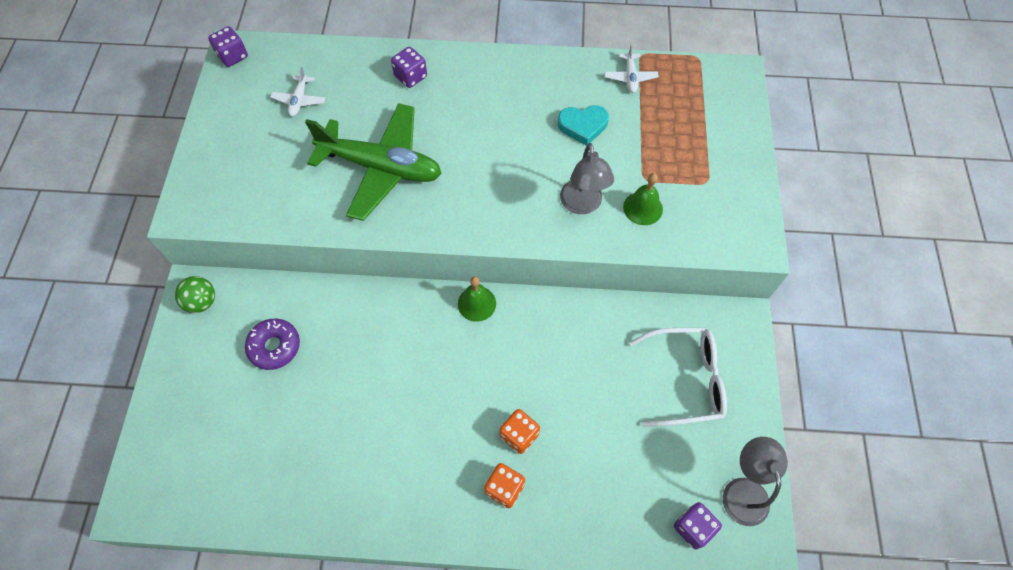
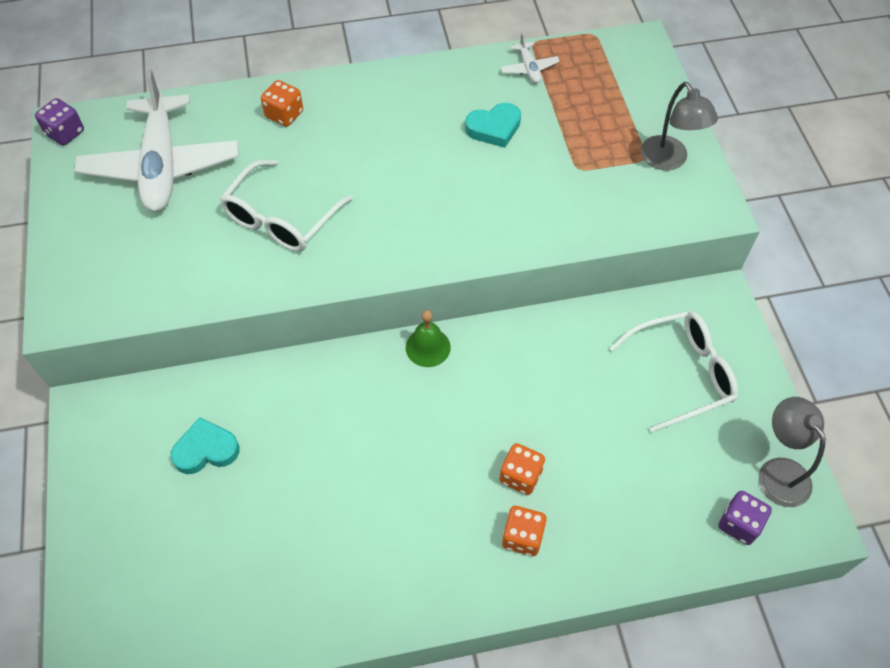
camera: 15 degrees left, 5 degrees down
green ball [175,276,215,313] -> none
purple donut [245,319,300,370] -> turquoise heart [171,417,240,474]
white plane [270,67,325,117] -> white plane [75,69,239,212], size x2.44
green plane [305,103,442,221] -> white glasses [220,160,353,252]
purple dice [391,47,427,88] -> orange dice [261,80,303,127]
grey lamp [560,143,614,214] -> grey lamp moved to [641,82,718,170]
green bell [623,173,663,225] -> none

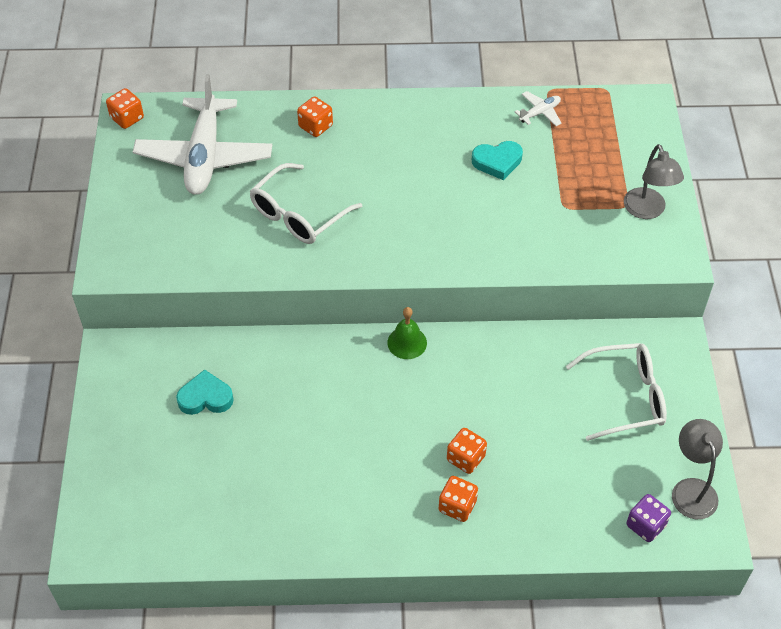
camera: 10 degrees right, 5 degrees down
purple dice [35,98,84,146] -> orange dice [106,88,144,129]
white plane [500,32,560,83] -> white plane turned 120 degrees counterclockwise [515,91,561,126]

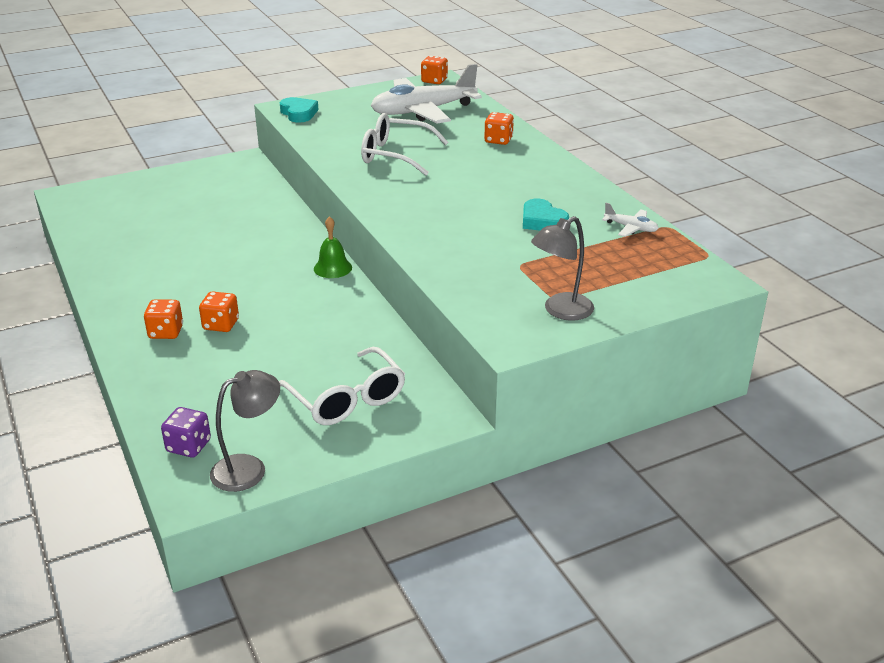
camera: 65 degrees right, 20 degrees down
turquoise heart [176,370,234,415] -> turquoise heart moved to [280,97,319,123]

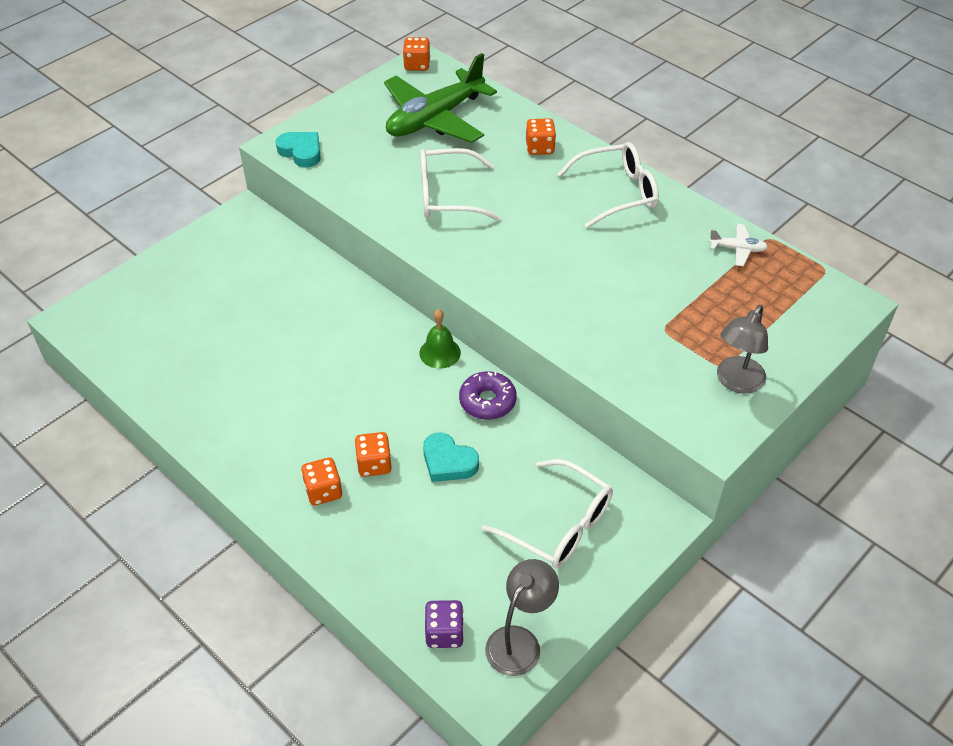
camera: 20 degrees left, 15 degrees up
white plane [371,64,482,123] -> green plane [384,53,497,143]
turquoise heart [523,198,569,230] -> turquoise heart moved to [423,433,479,482]
none -> purple donut [459,371,517,420]
none -> white glasses [558,142,659,228]

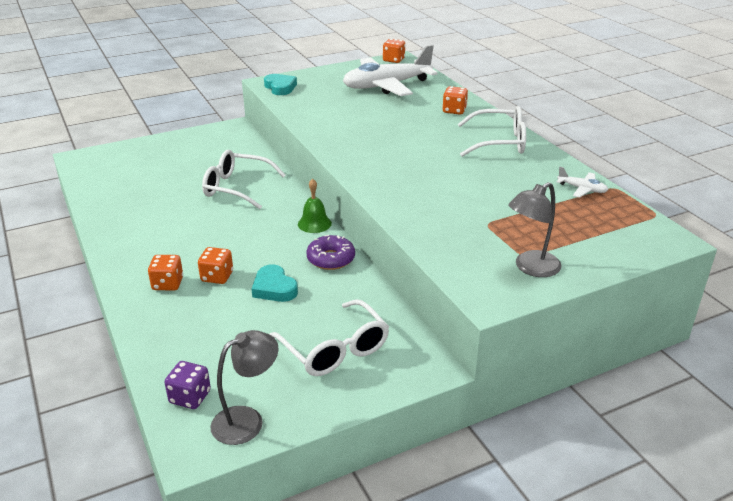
camera: 20 degrees right, 15 degrees down
green plane [384,53,497,143] -> white plane [343,45,438,96]
white glasses [420,148,501,221] -> white glasses moved to [202,150,286,209]

